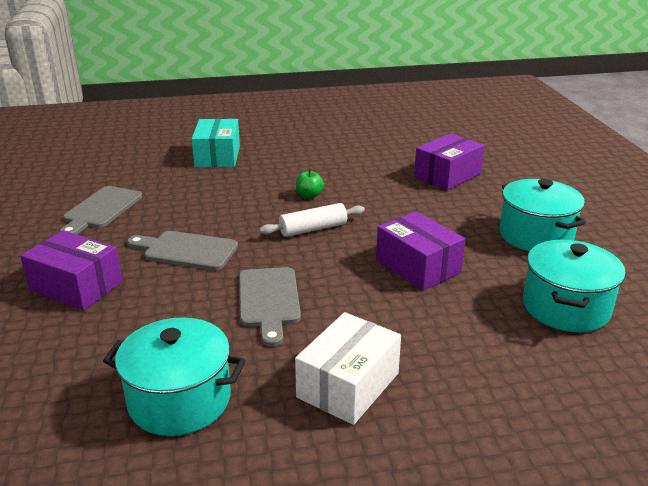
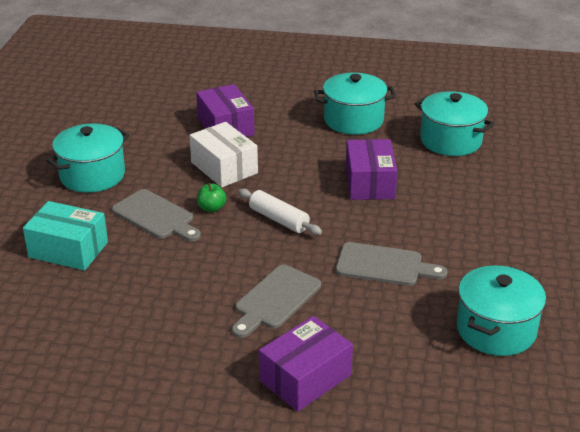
camera: 70 degrees left, 5 degrees up
grey cutting board [60,186,142,235] -> grey cutting board moved to [112,189,201,241]
white rolling pin [259,203,365,237] -> white rolling pin turned 45 degrees counterclockwise [238,189,322,235]
white box [295,312,401,425] -> white box moved to [189,122,258,188]
purple box [376,211,466,291] -> purple box turned 75 degrees counterclockwise [346,139,397,200]
none -> turquoise pot [47,123,130,193]

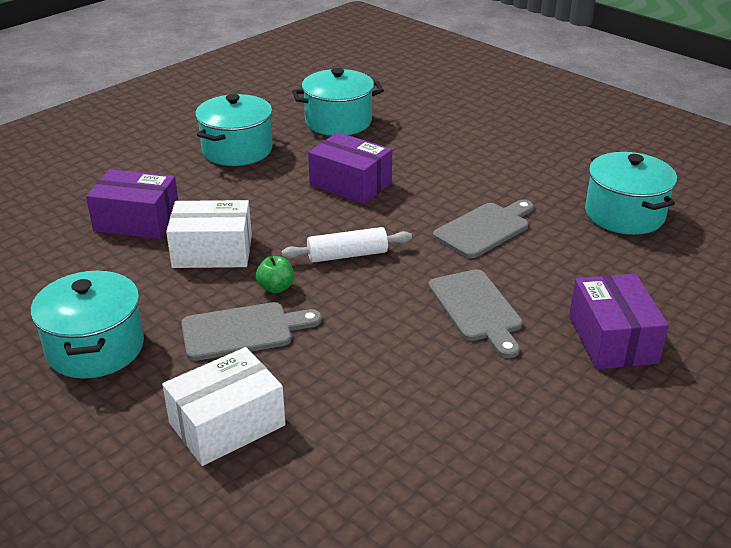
camera: 55 degrees left, 0 degrees up
turquoise box [23,201,108,270] -> white box [162,347,285,466]

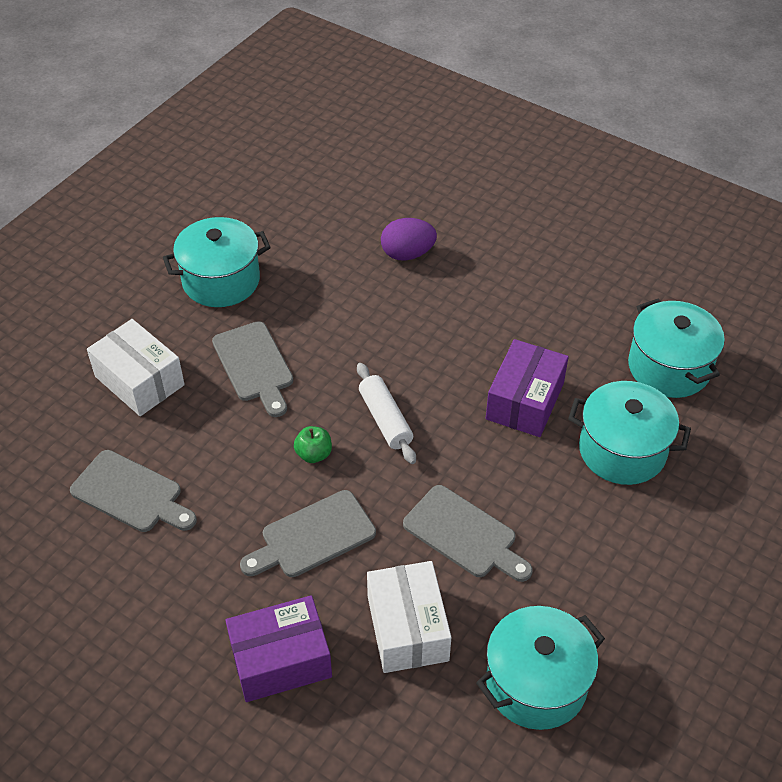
camera: 80 degrees right, 15 degrees up
purple box [86,169,178,239] -> purple egg [381,218,437,261]
white box [166,200,252,268] -> white box moved to [367,561,451,673]
turquoise pot [195,94,273,166] -> turquoise pot moved to [568,381,691,485]
green apple [256,256,294,293] -> green apple moved to [294,426,332,463]
none -> grey cutting board [70,450,197,532]

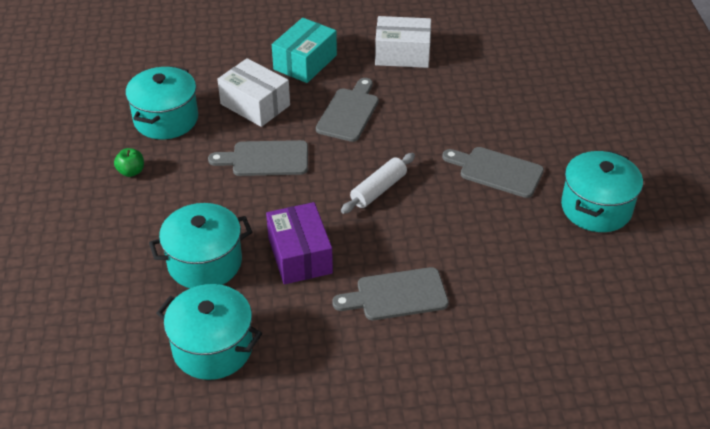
camera: 140 degrees right, 5 degrees down
grey cutting board [70,450,197,532] -> grey cutting board moved to [332,267,449,320]
white box [87,319,185,416] -> white box moved to [375,16,431,68]
purple box [225,595,332,702] -> turquoise box [272,18,337,83]
green apple [294,426,332,463] -> green apple moved to [114,148,144,177]
white rolling pin [357,363,416,464] -> white rolling pin turned 75 degrees counterclockwise [341,153,415,214]
purple egg [381,218,437,261] -> none

